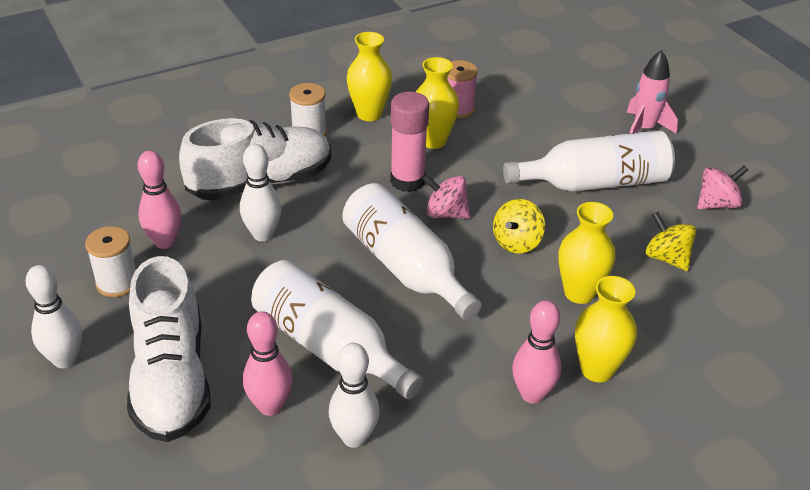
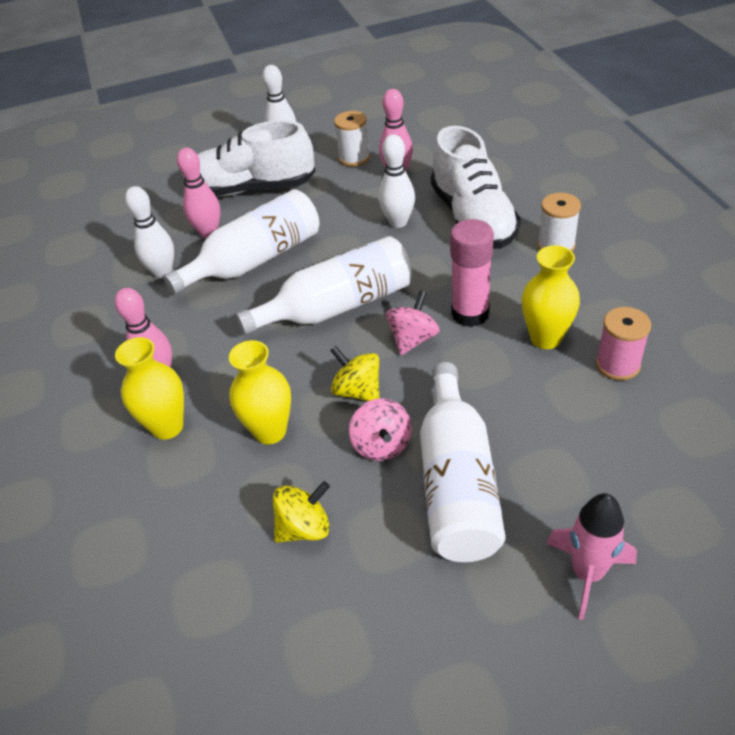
camera: 105 degrees right, 5 degrees up
yellow vase [346,32,392,121] -> none
pink spinning top [697,165,748,209] -> pink spinning top moved to [349,398,412,461]

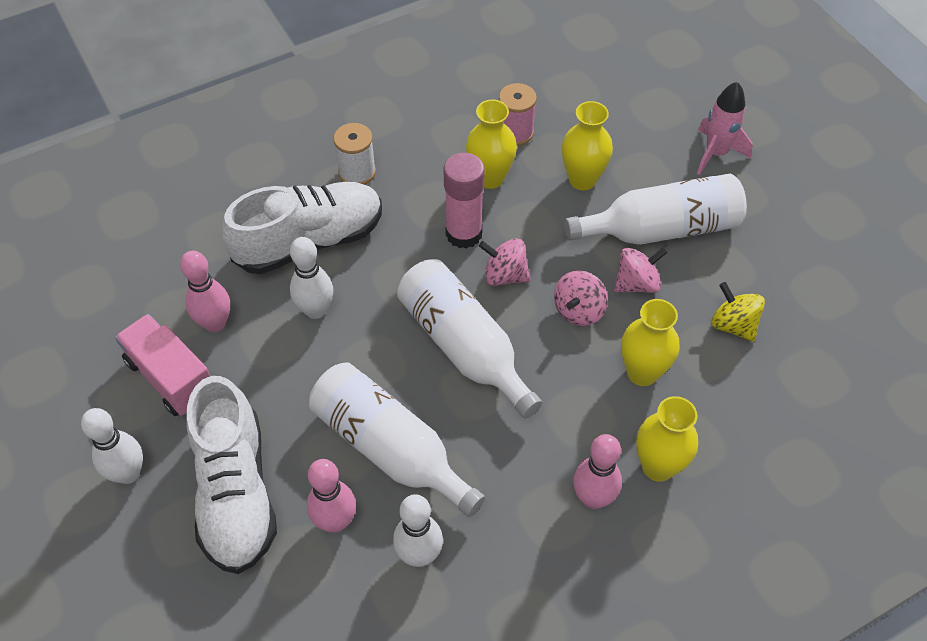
camera: 105 degrees left, 10 degrees up
yellow spinning top [330,346,379,401] -> pink spinning top [554,271,608,326]
white spool [334,111,370,167] -> pink truck [115,314,210,416]
none -> yellow vase [562,101,613,190]

